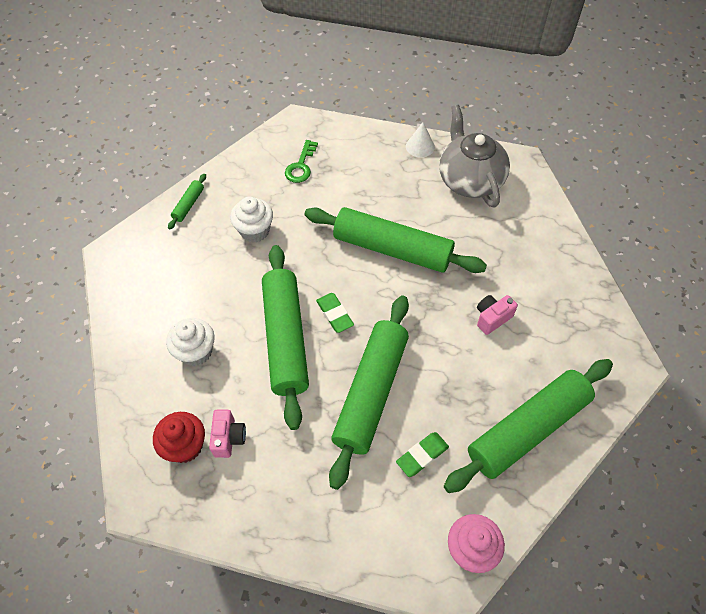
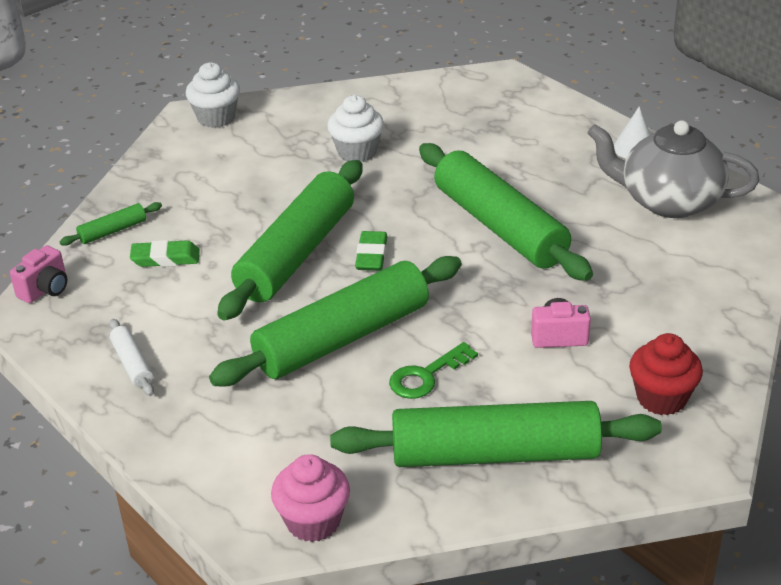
camera: 35 degrees right, 20 degrees down
red cupcake [153,412,205,463] -> red cupcake moved to [629,333,703,415]
white cupcake [166,318,215,366] -> white cupcake moved to [186,62,240,128]
green rolling pin [168,174,206,230] -> green rolling pin moved to [59,202,162,246]
pink camera [209,410,246,458] -> pink camera moved to [10,245,67,303]
green key [285,140,318,183] -> green key moved to [389,342,478,399]
green eraser [396,432,449,477] -> green eraser moved to [130,240,200,267]
grey teapot [439,105,510,208] -> grey teapot turned 90 degrees counterclockwise [587,120,760,218]
none -> white rolling pin [110,319,154,396]

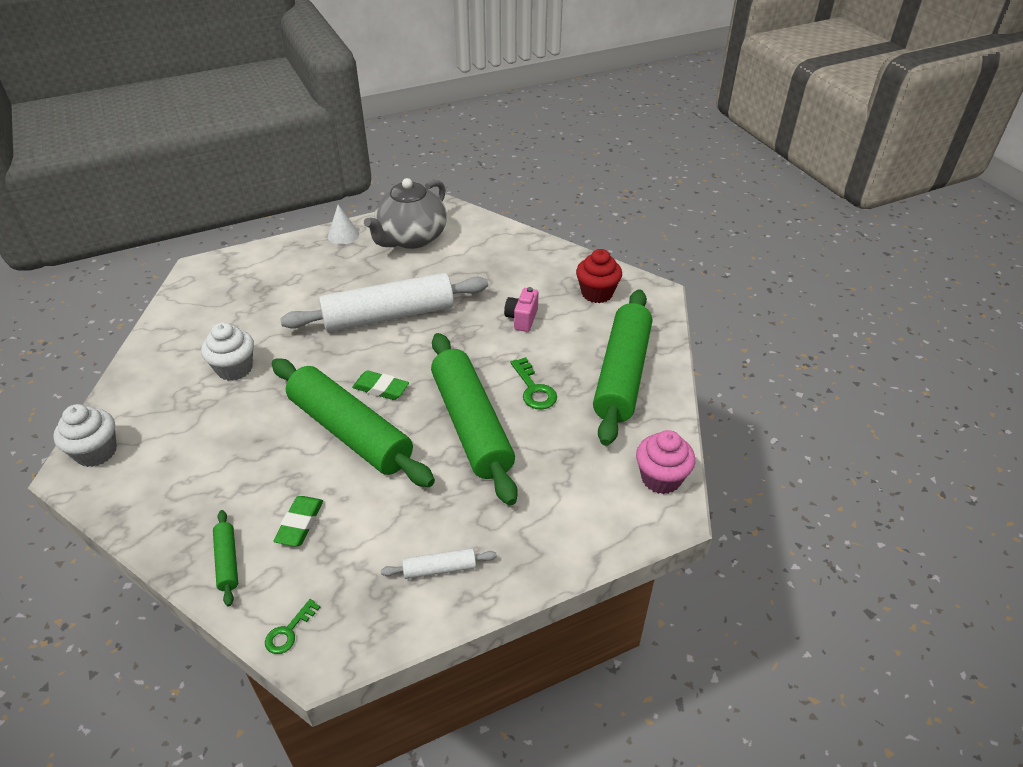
camera: 75 degrees left, 5 degrees up
pink camera [10,245,67,303] -> green key [265,599,320,654]
green rolling pin [419,143,593,281] -> white rolling pin [280,273,488,332]

